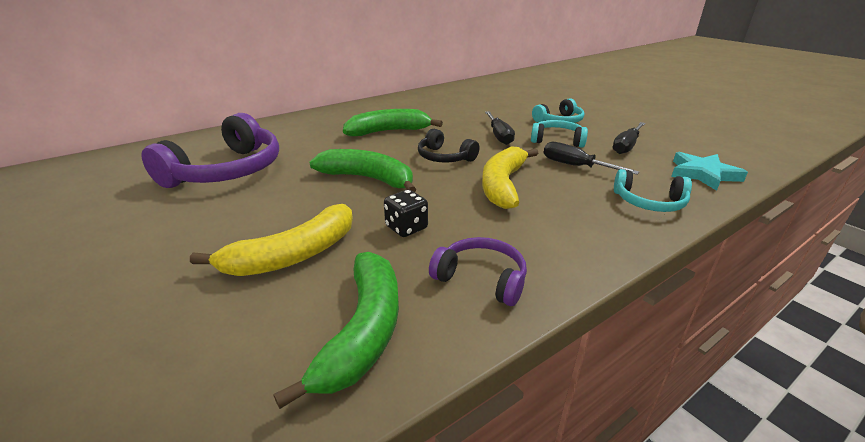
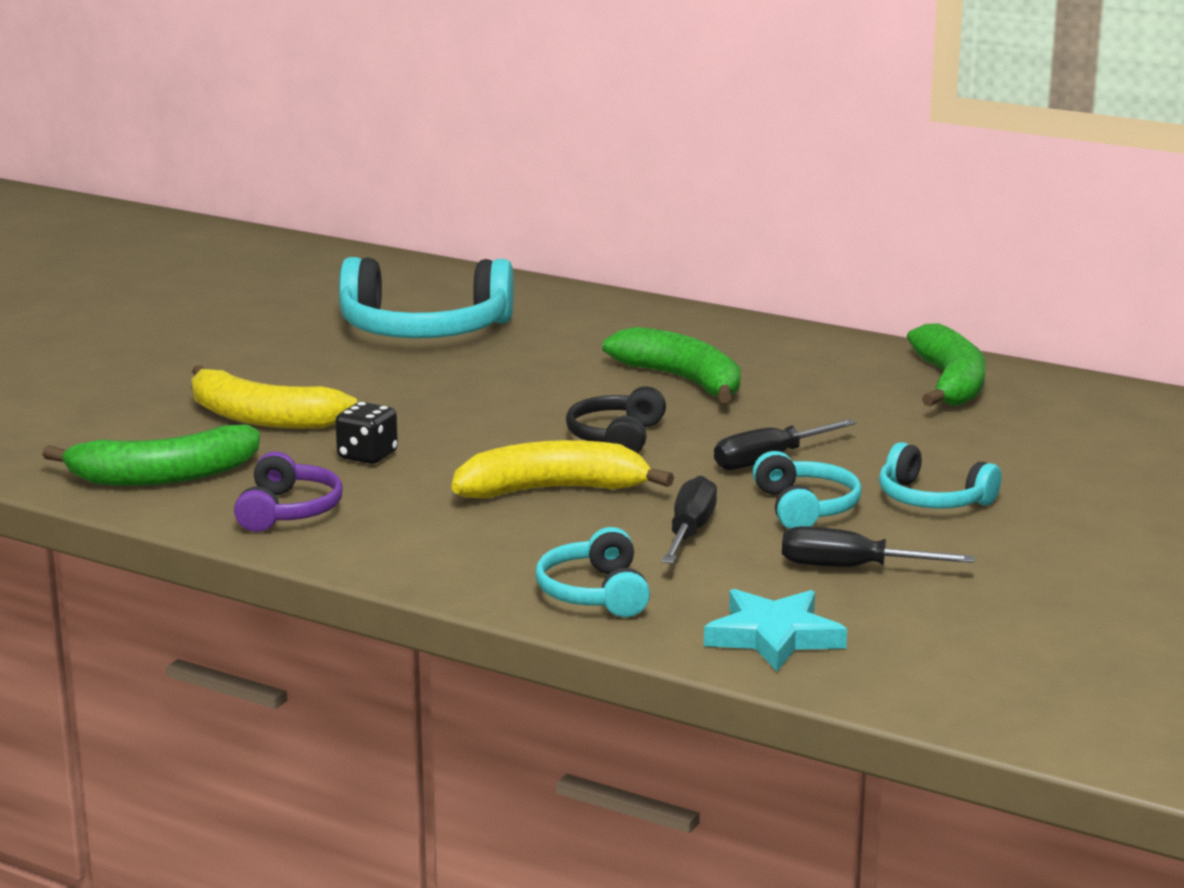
camera: 65 degrees right, 10 degrees down
purple headphones [141,113,279,188] -> turquoise headphones [339,257,514,338]
green banana [309,149,416,192] -> green banana moved to [907,323,986,407]

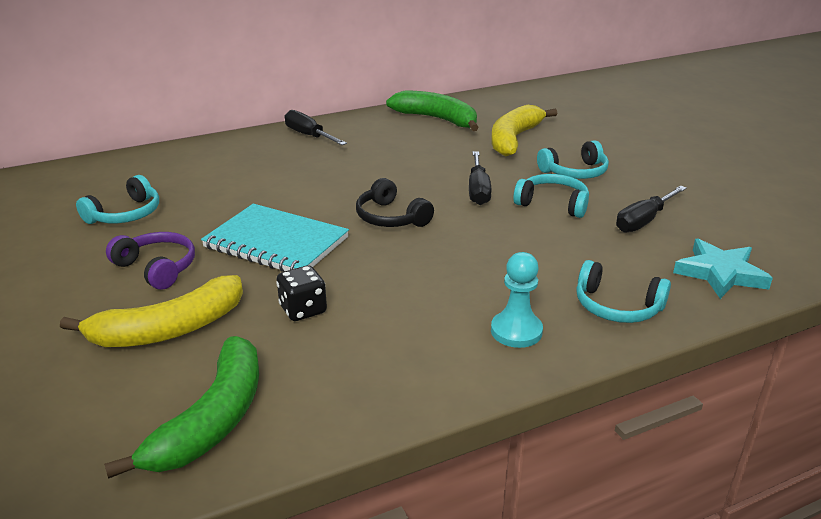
camera: 55 degrees left, 10 degrees up
purple headphones [234,452,343,532] -> purple headphones moved to [106,232,195,290]
turquoise headphones [339,257,514,338] -> turquoise headphones [76,175,159,224], size x0.54
yellow banana [452,440,674,498] -> yellow banana moved to [491,105,558,156]
green banana [603,327,741,403] -> none
black screwdriver [661,476,717,564] -> black screwdriver moved to [285,110,347,145]
none -> turquoise notebook [201,204,349,272]
none -> turquoise pawn [491,252,543,348]

